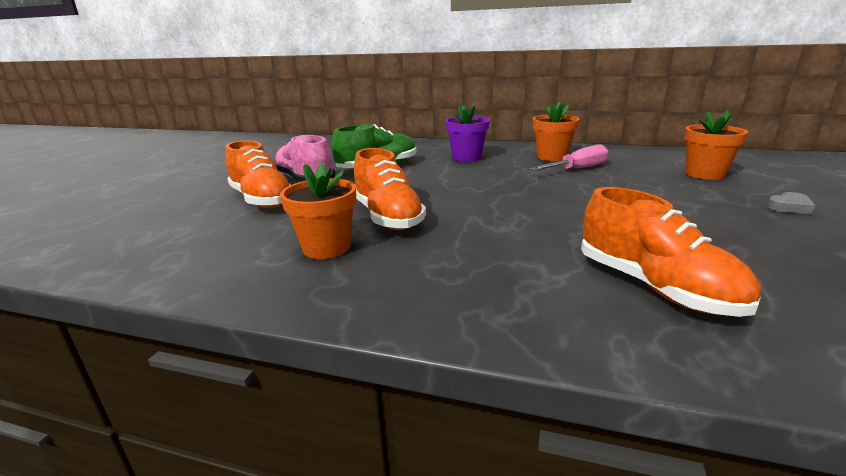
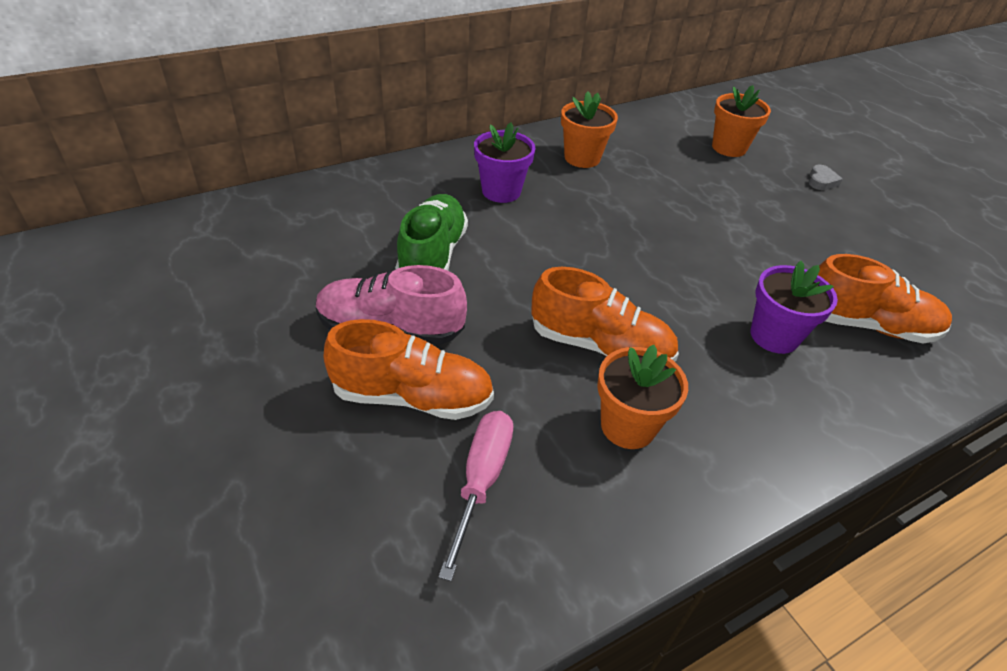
camera: 50 degrees left, 20 degrees up
pink screwdriver [530,144,609,171] -> pink screwdriver moved to [438,411,513,581]
none -> purple flower pot [750,261,838,354]

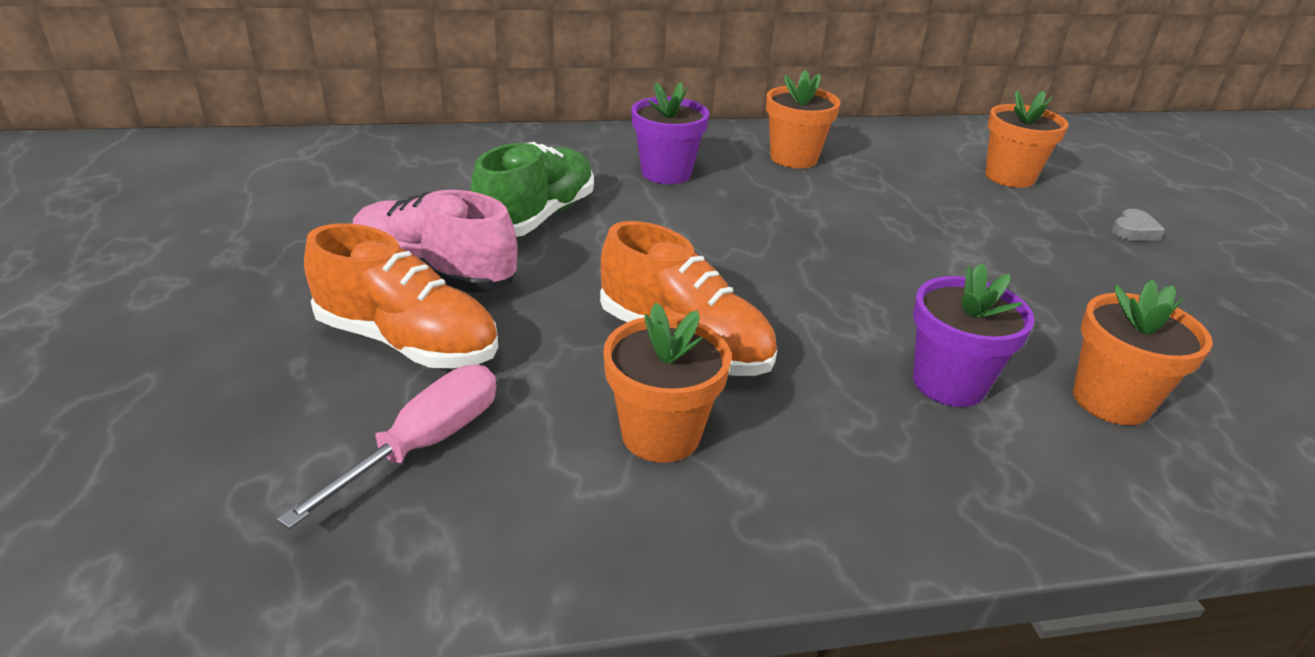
camera: 20 degrees right, 10 degrees down
orange shoe [818,254,952,343] -> orange flower pot [1073,279,1213,425]

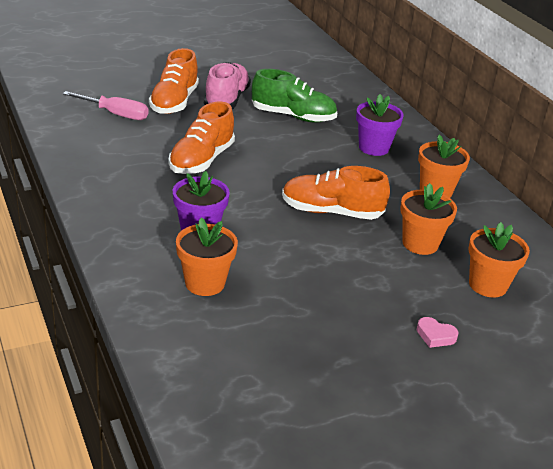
camera: 75 degrees right, 0 degrees up
orange flower pot [603,303,731,463] -> orange flower pot moved to [400,183,457,255]
grey heart [1111,209,1165,241] -> pink heart [417,317,459,348]
none -> orange shoe [282,166,390,220]

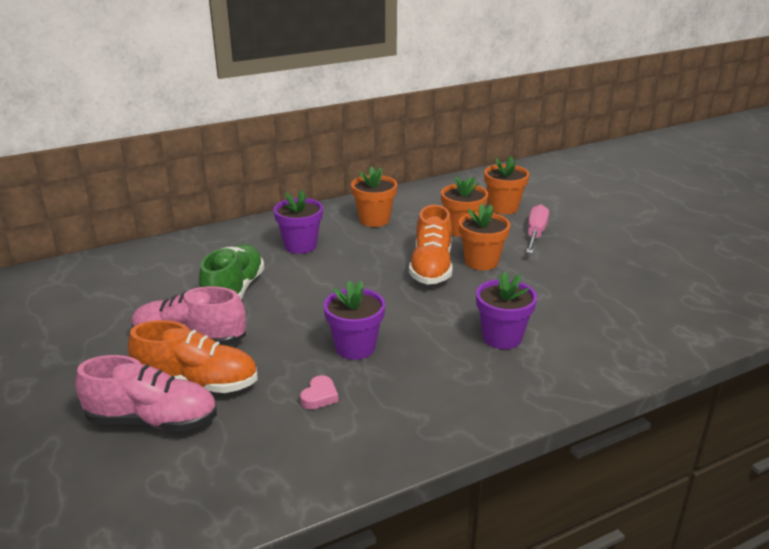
camera: 90 degrees left, 5 degrees down
pink screwdriver [63,91,149,120] -> pink screwdriver moved to [526,204,549,254]
orange shoe [168,101,235,174] -> purple flower pot [324,280,385,360]
orange flower pot [176,218,238,296] -> orange flower pot moved to [459,204,510,270]
pink heart [417,317,459,348] -> pink heart moved to [300,375,338,409]
none -> pink shoe [75,355,217,432]

